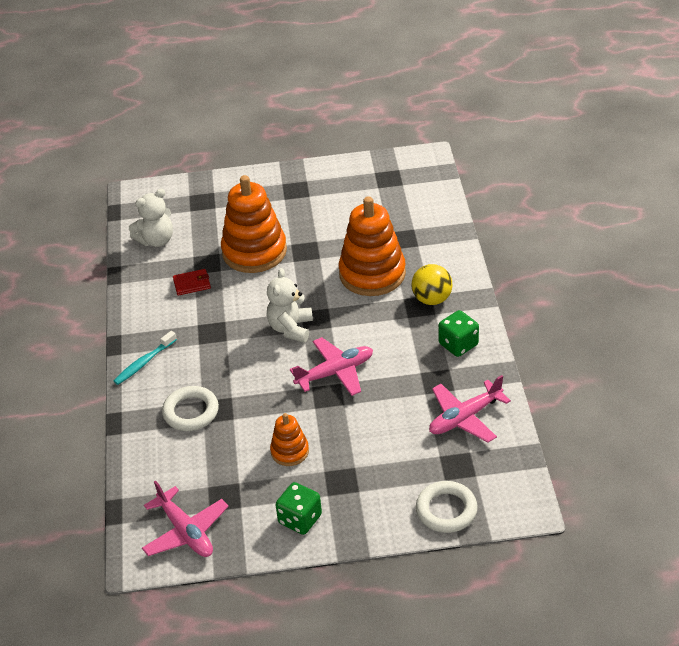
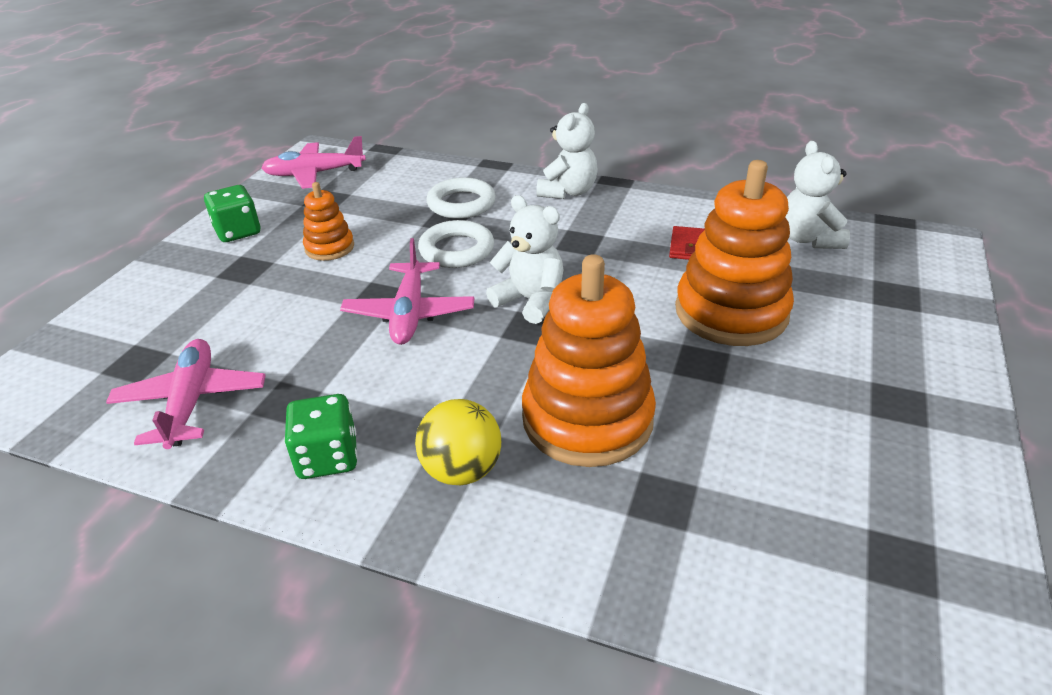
camera: 115 degrees right, 5 degrees down
turquoise toothbrush [113,331,177,385] -> white teddy bear [536,103,598,199]
white ring [416,481,478,533] -> white ring moved to [418,220,494,268]

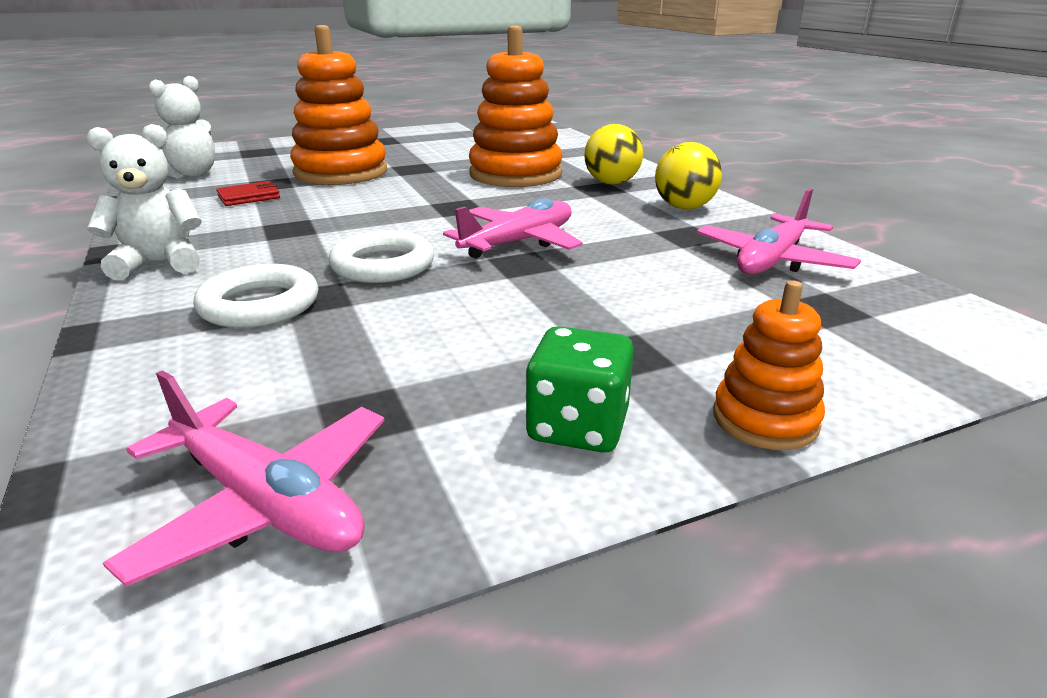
camera: 135 degrees left, 10 degrees down
green dice [284,394,357,479] -> yellow ball [655,142,722,209]
orange stacking toy [303,182,354,261] -> orange stacking toy moved to [713,280,825,450]
white teddy bear [486,195,563,324] -> none

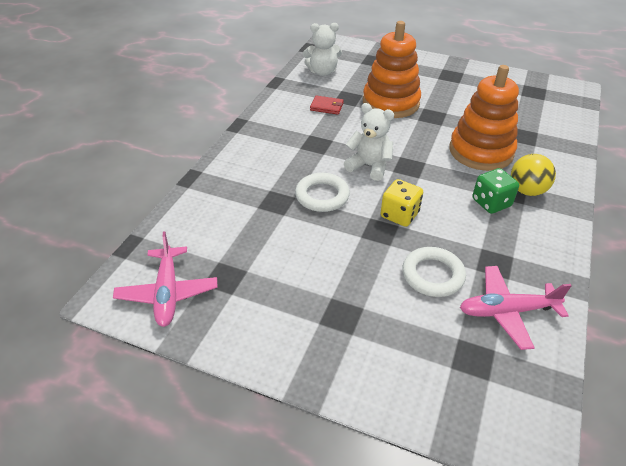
camera: 45 degrees right, 15 degrees up
white teddy bear [87,124,202,280] -> white teddy bear moved to [344,103,394,181]
white ring [193,264,318,328] -> white ring moved to [402,247,466,297]
pink plane [443,198,583,259] -> yellow dice [381,179,423,227]
green dice [525,326,634,453] -> green dice moved to [472,168,519,214]
yellow ball [655,142,722,209] -> none
orange stacking toy [713,280,825,450] -> none

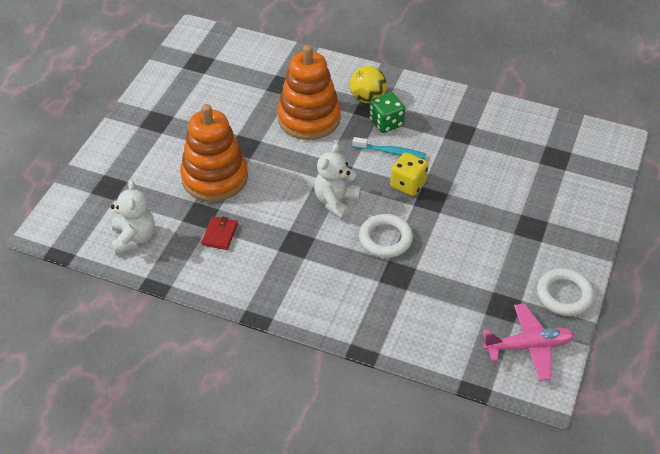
camera: 90 degrees left, 5 degrees up
white ring [402,247,466,297] -> white ring moved to [537,268,594,316]
pink plane [460,266,572,350] -> none
none -> turquoise toothbrush [352,137,426,159]

